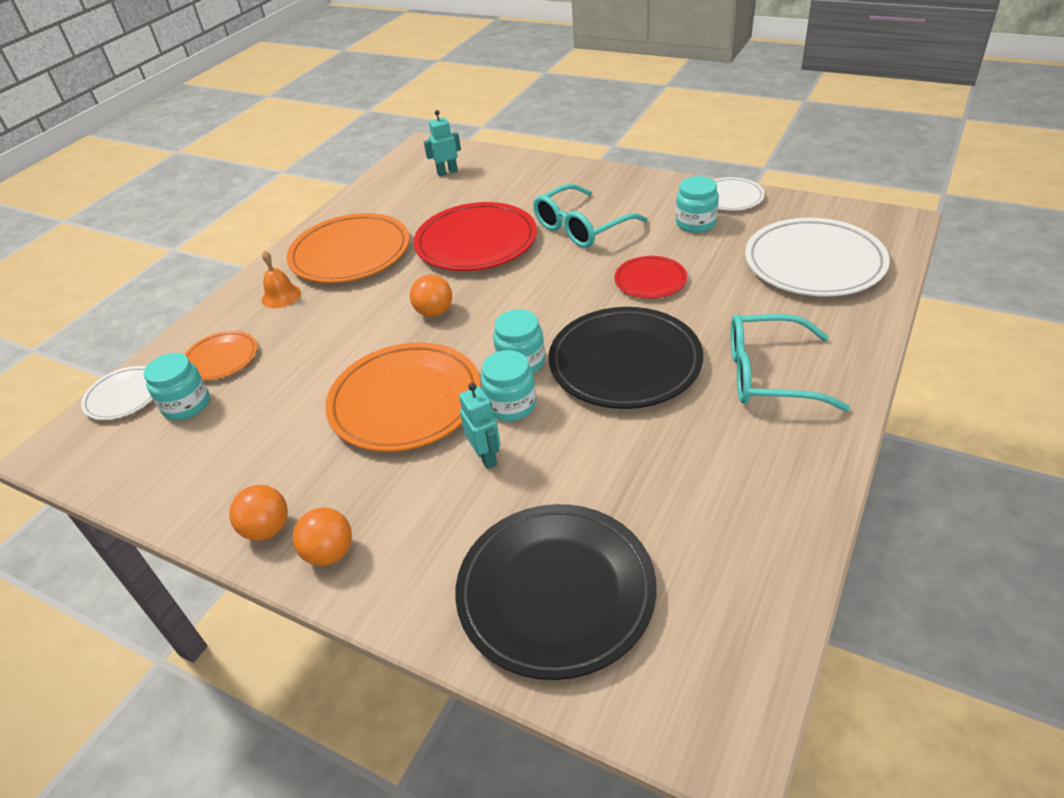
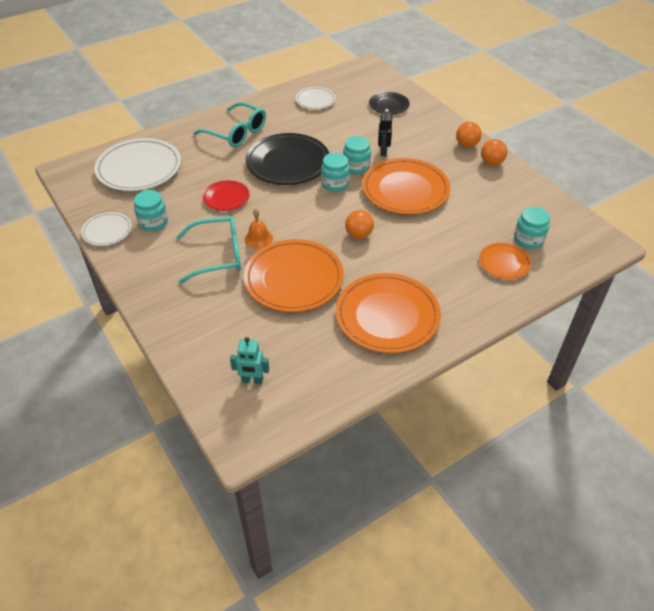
camera: 155 degrees left, 5 degrees up
white plate [81,366,153,420] -> white plate moved to [296,87,336,109]
orange bell [262,250,301,308] -> orange bell moved to [245,209,273,249]
red plate [413,202,537,271] -> orange plate [244,239,344,312]
black plate [455,504,656,680] -> black plate [369,92,410,114], size x0.53
turquoise robot [459,383,501,469] -> black robot [378,109,392,156]

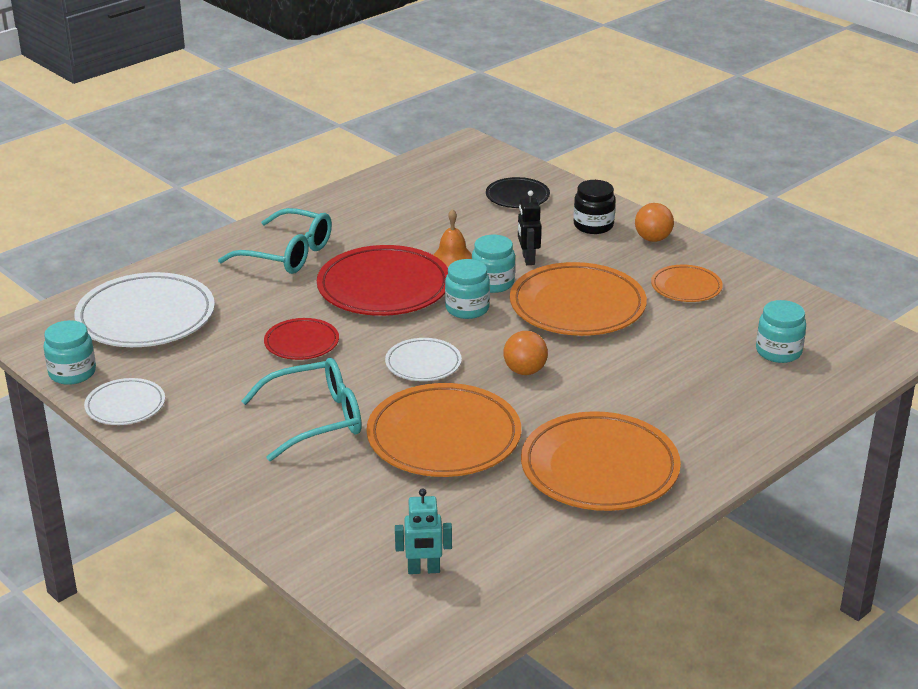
camera: 10 degrees left, 15 degrees down
turquoise jar [134,190,168,231] -> turquoise jar moved to [43,320,96,385]
orange bell [245,209,273,249] -> orange bell moved to [434,209,472,267]
black plate [246,133,329,185] -> red plate [317,245,448,316]
white plate [296,87,336,109] -> white plate moved to [385,338,462,381]
orange plate [479,243,531,279] -> orange plate moved to [651,265,723,302]
orange ball [481,139,507,166] -> none
none -> black jar [574,180,616,234]

